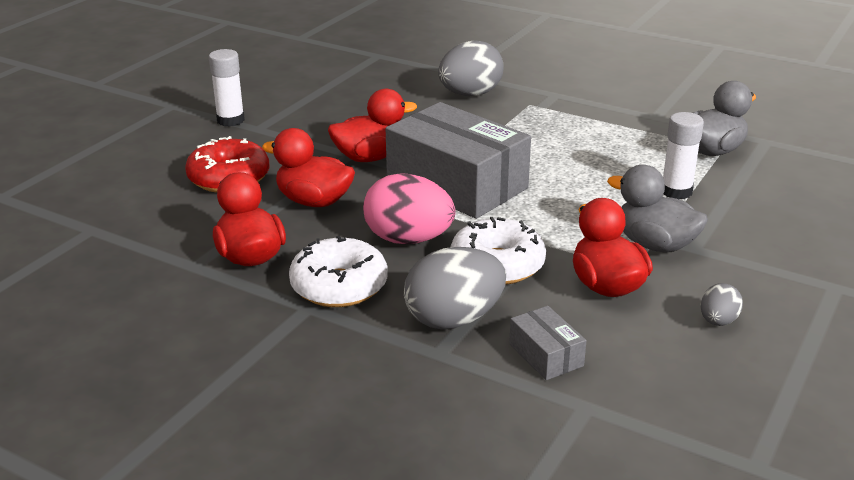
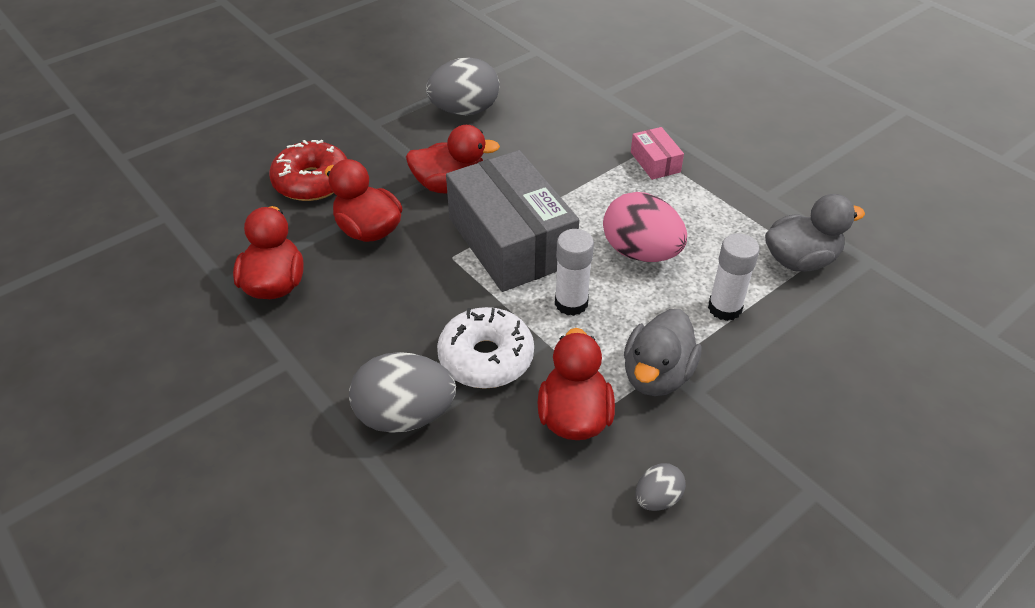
camera: 20 degrees right, 15 degrees up
white glue stick [209,49,245,127] -> white glue stick moved to [555,229,594,316]
white donut [289,236,388,307] -> none
pink egg [363,173,455,244] -> pink egg moved to [603,192,687,262]
grey egg [438,40,504,96] -> grey egg moved to [426,57,499,115]
grey box [509,306,587,380] -> none
grey duck [607,165,708,253] -> grey duck turned 120 degrees counterclockwise [624,309,702,396]
none -> pink box [631,127,684,180]

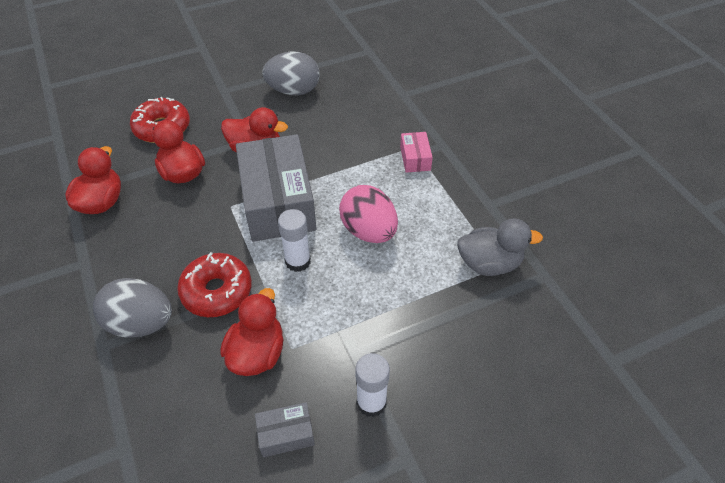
camera: 15 degrees right, 5 degrees up
white donut [437,307,534,389] -> red donut [177,252,252,317]
grey duck [624,309,702,396] -> none
grey egg [636,463,686,511] -> grey box [255,402,315,457]
white glue stick [708,234,760,321] -> white glue stick moved to [355,353,390,417]

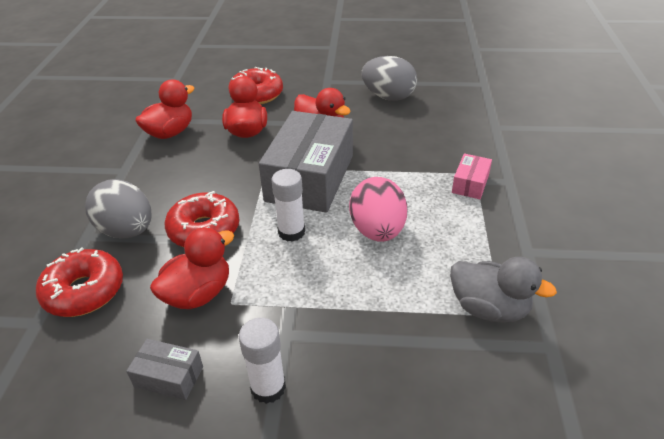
camera: 30 degrees right, 10 degrees down
none -> red donut [36,247,123,317]

